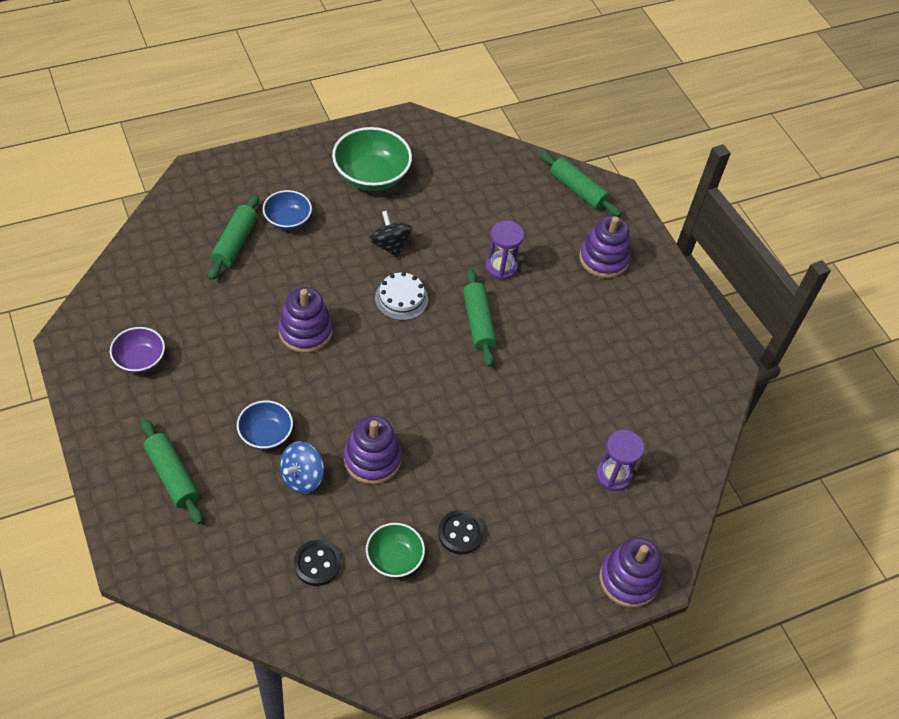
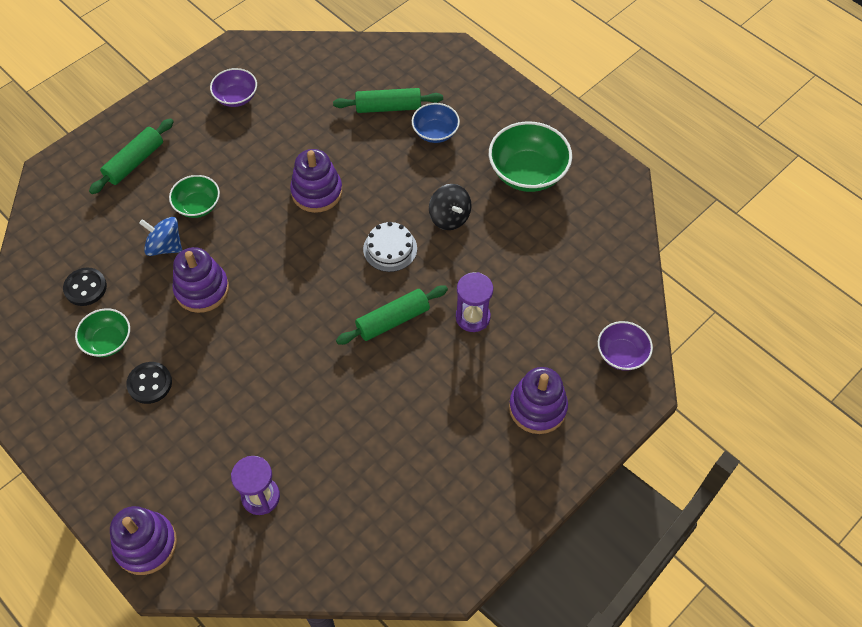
camera: 75 degrees right, 5 degrees up
blue bowl [237,400,293,450] -> green bowl [169,175,220,218]
black spinning top [369,210,413,258] -> black spinning top turned 105 degrees clockwise [429,184,471,230]
green rolling pin [539,151,622,217] -> purple bowl [598,321,653,371]

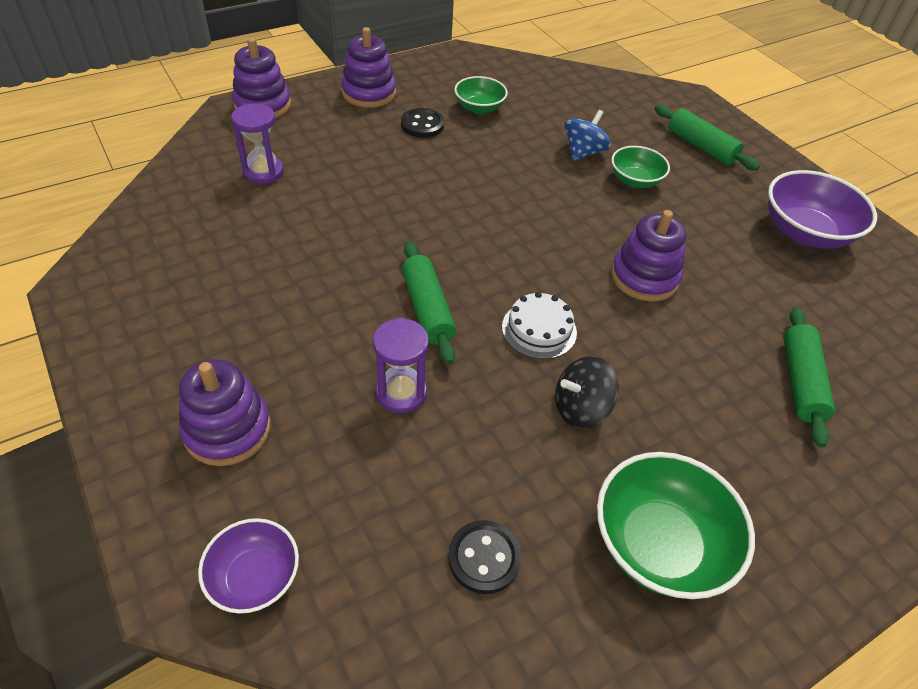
camera: 100 degrees right, 10 degrees down
black button [63,267,107,306] -> black button moved to [448,520,521,594]
purple stacking toy [173,247,229,313] -> purple stacking toy moved to [341,27,396,108]
purple bowl [210,68,257,107] -> purple bowl [768,170,877,249], size x1.68
blue bowl [412,103,460,143] -> none

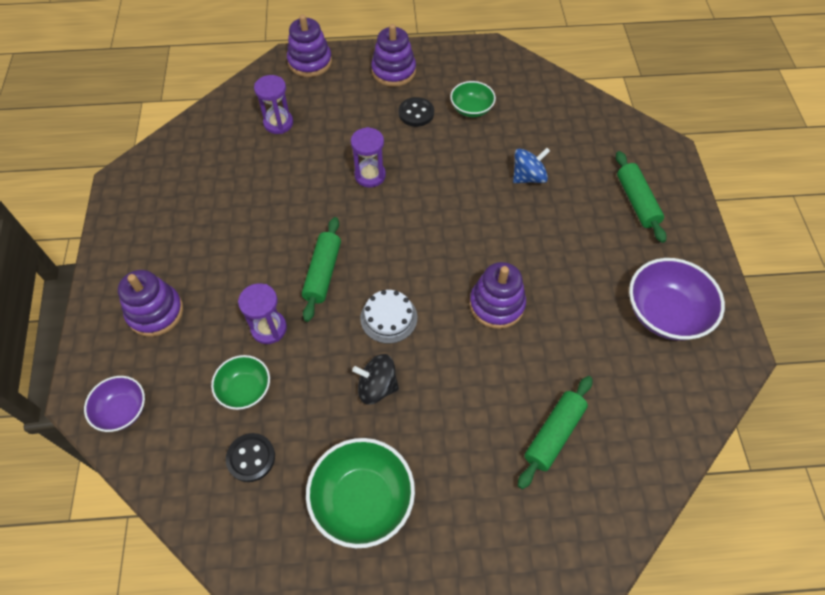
camera: 30 degrees right, 10 degrees up
green bowl [611,146,670,188] -> green bowl moved to [211,355,270,410]
none -> purple hourglass [351,127,386,188]

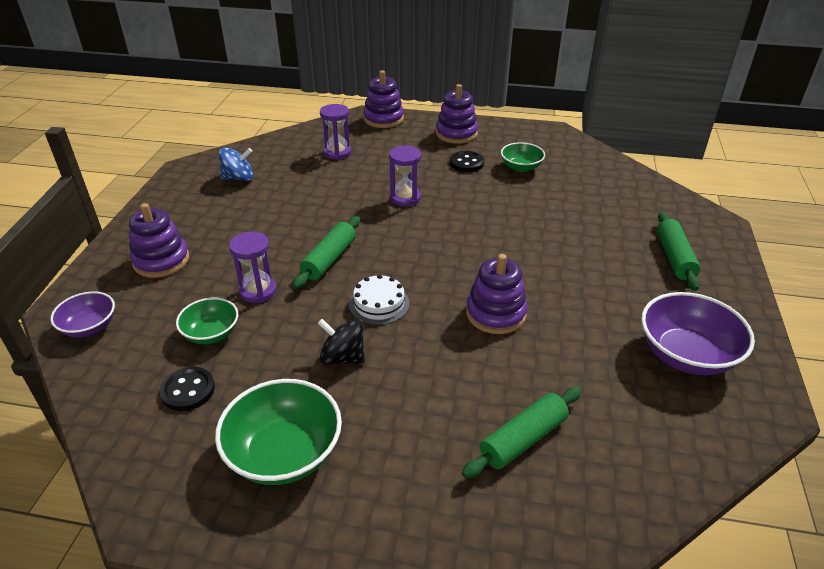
camera: 15 degrees right, 20 degrees down
blue spinning top [513,148,550,183] -> blue spinning top moved to [219,147,253,181]

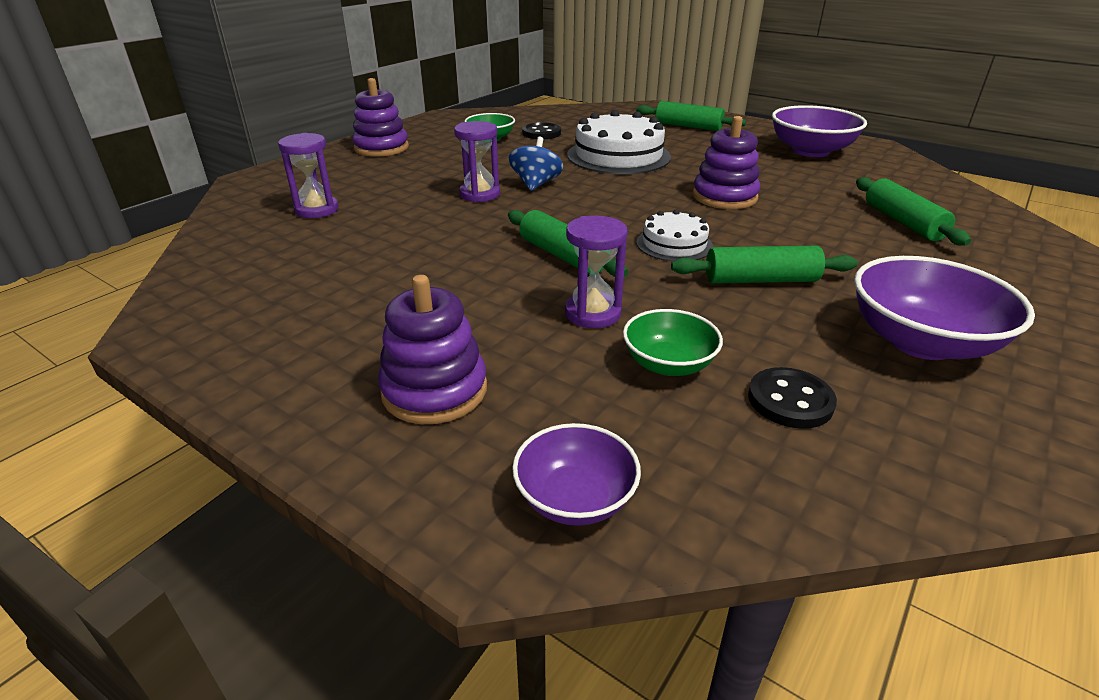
camera: 65 degrees left, 5 degrees down
green bowl [215,379,342,485] -> purple bowl [854,256,1035,360]
blue spinning top [219,147,253,181] -> blue spinning top moved to [509,137,563,191]
black spinning top [318,319,365,364] -> green rolling pin [671,246,858,284]
purple stacking toy [363,70,404,128] -> none
black button [450,151,484,172] -> black button moved to [522,122,561,139]
none -> white cake [567,110,671,174]

